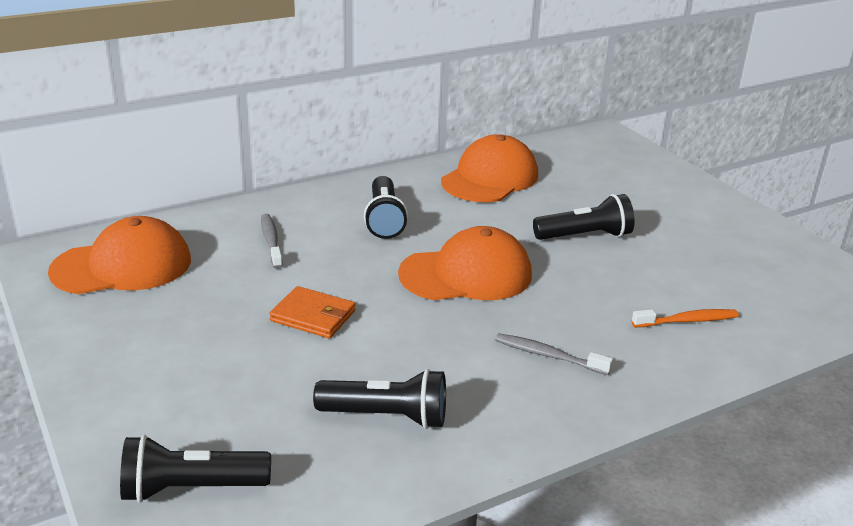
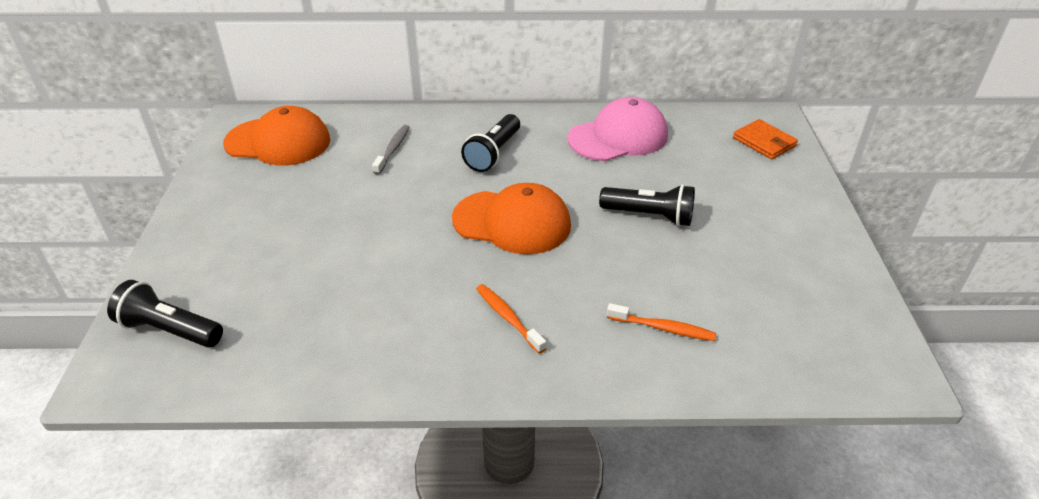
camera: 30 degrees right, 10 degrees up
orange wallet [269,286,355,338] -> orange wallet moved to [733,119,798,159]
black flashlight [313,369,446,429] -> none
orange cap [441,134,538,202] -> pink cap [567,97,668,161]
grey toothbrush [495,333,613,375] -> orange toothbrush [476,284,546,354]

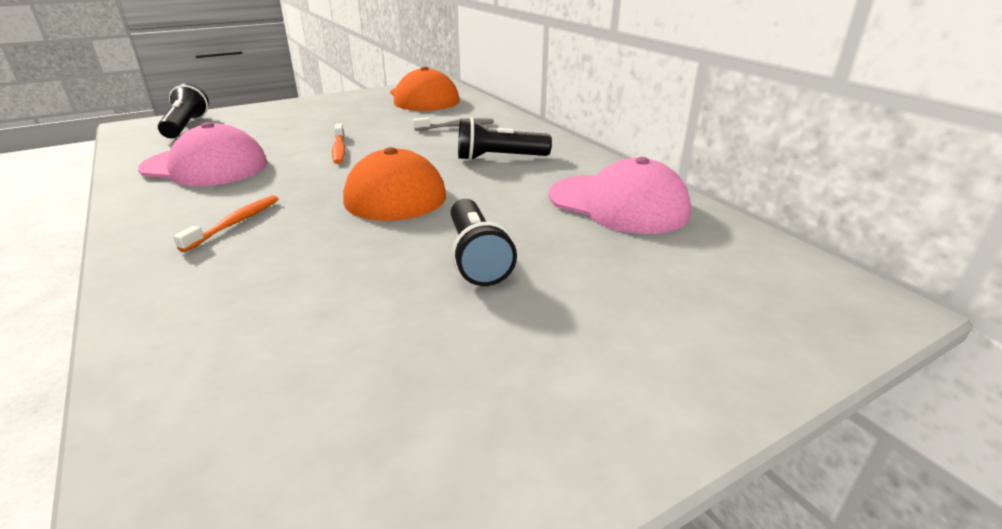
camera: 60 degrees right, 10 degrees down
orange toothbrush [607,303,716,341] -> orange toothbrush moved to [332,124,345,164]
orange wallet [733,119,798,159] -> none
none -> pink cap [138,122,267,186]

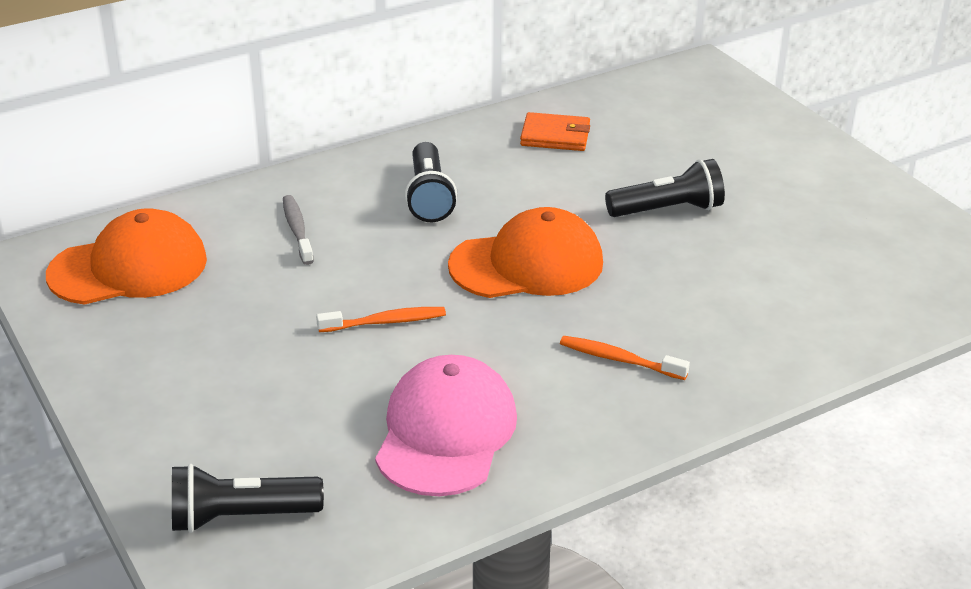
camera: 90 degrees left, 5 degrees up
pink cap [549,157,691,234] -> orange wallet [520,112,590,151]

